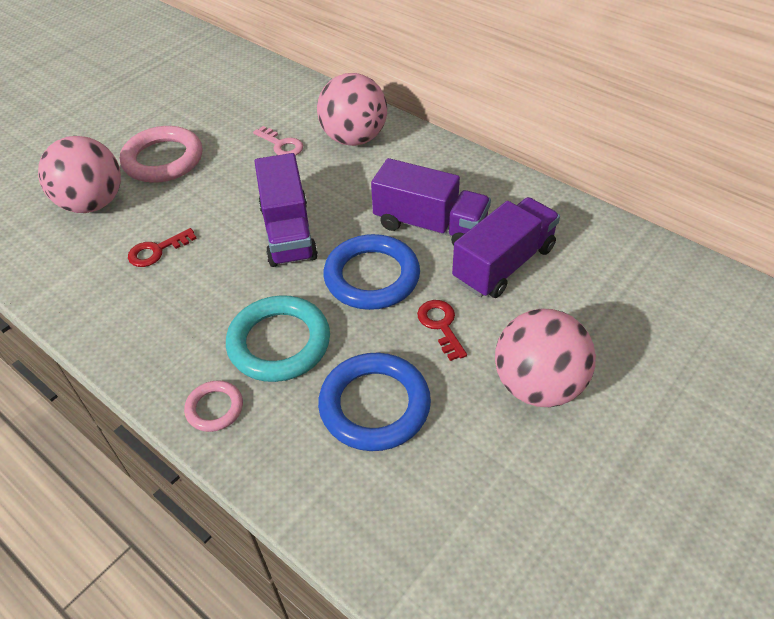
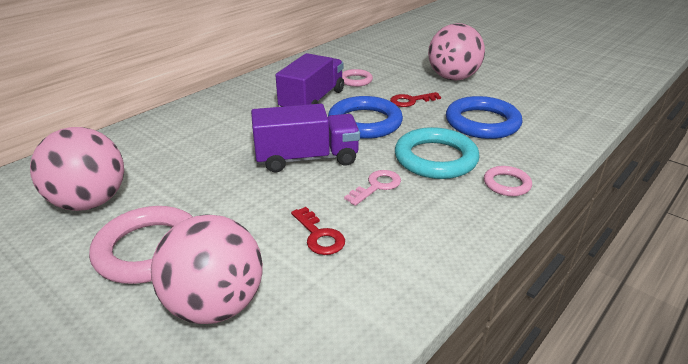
camera: 90 degrees left, 15 degrees down
pink key [253,126,303,156] -> pink key moved to [344,170,401,206]
pink ball [317,73,387,146] -> pink ball moved to [30,127,124,211]
purple truck [452,197,560,298] -> pink ring [342,69,373,87]

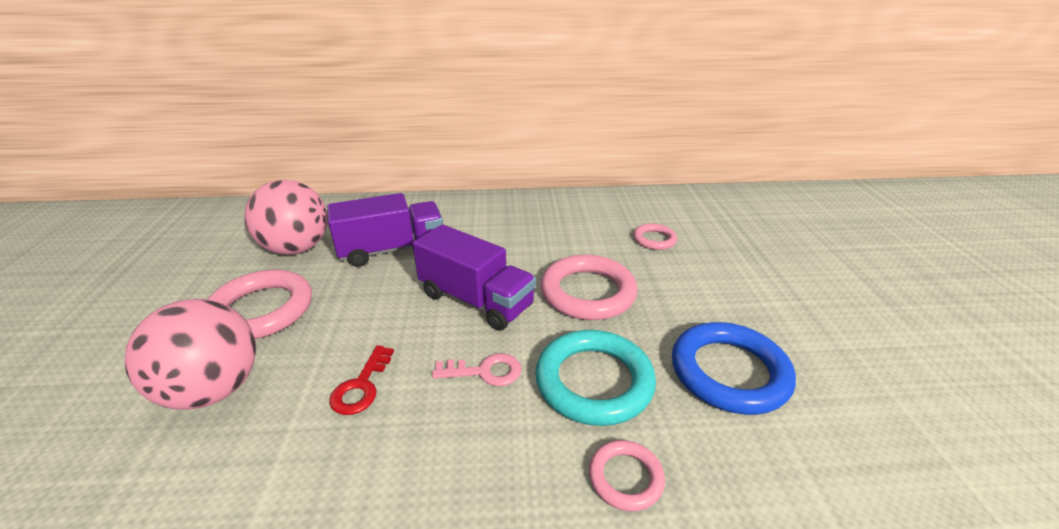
camera: 45 degrees right, 0 degrees up
purple truck [276,53,344,107] -> purple truck moved to [327,193,443,267]
blue ring [328,96,403,139] -> pink ring [541,255,638,320]
red key [390,92,441,107] -> none
pink ball [428,23,485,80] -> none

